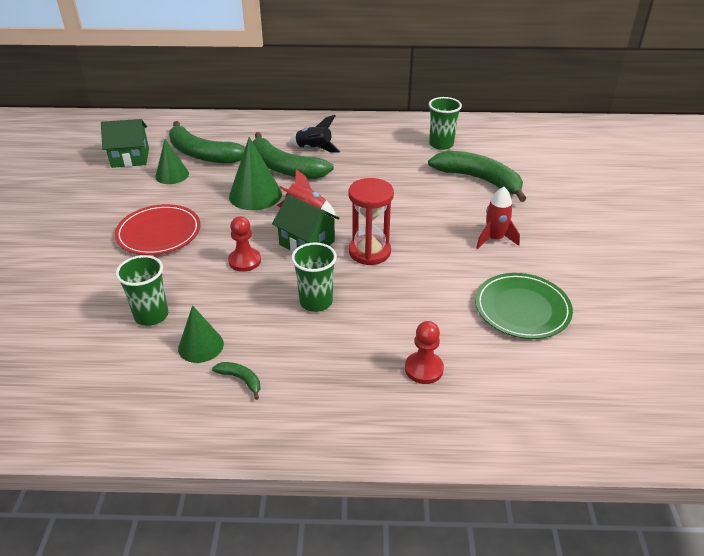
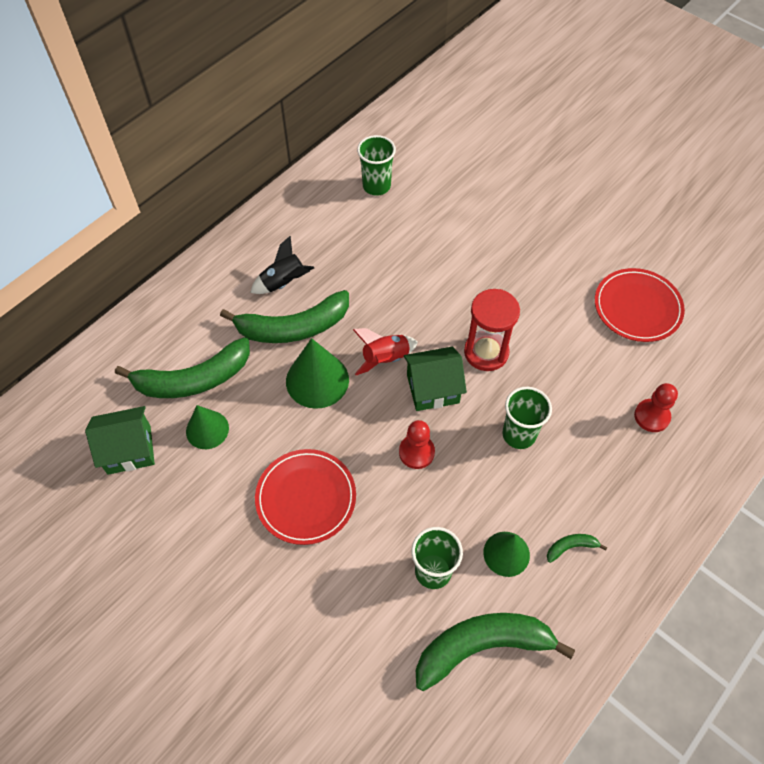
camera: 50 degrees left, 20 degrees up
green house [101,119,149,168] -> green house turned 45 degrees clockwise [85,406,155,475]
green banana [428,151,527,202] -> green banana moved to [416,613,575,691]
green plate [475,273,573,339] -> red plate [595,268,685,342]
red rocket [476,187,520,249] -> none

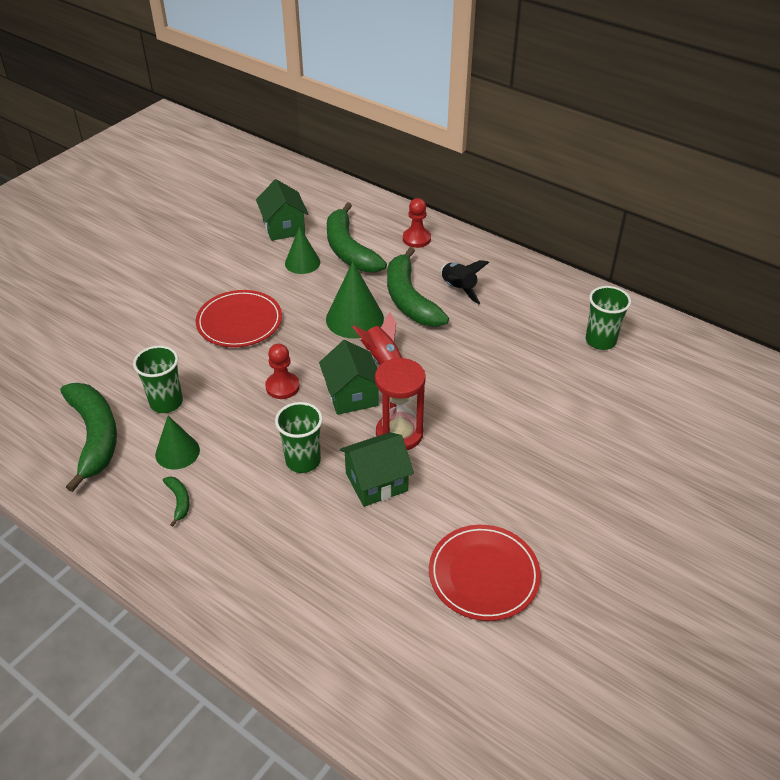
camera: 85 degrees right, 15 degrees down
red pawn [634,383,678,432] -> red pawn moved to [403,198,431,248]
none -> green house [340,432,414,507]

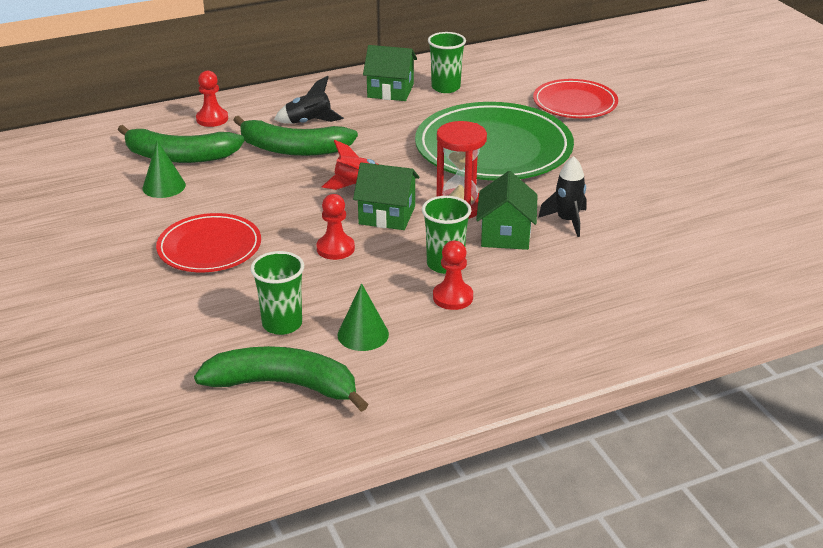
camera: 60 degrees left, 10 degrees down
green banana [163,477,189,526] -> none
green house [256,179,308,241] -> green house moved to [363,45,417,101]
green cone [326,261,384,339] -> none
red plate [429,525,541,621] -> red plate moved to [533,79,618,118]
none -> green plate [415,102,574,180]
none -> red pawn [433,241,473,310]
none -> black rocket [538,156,586,237]

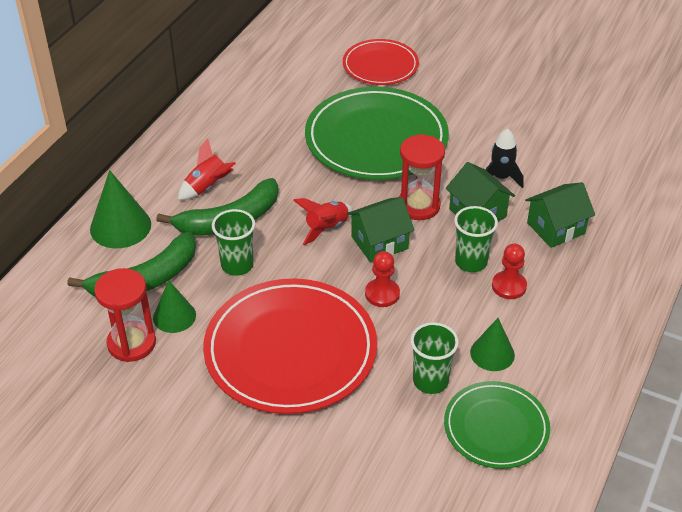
camera: 40 degrees left, 10 degrees up
red plate [156,213,261,272] -> red plate [203,278,377,414], size x1.74
green banana [194,346,369,412] -> green plate [444,381,550,469]
red pawn [196,71,228,127] -> green cone [90,170,151,248]
black rocket [274,76,344,124] -> red rocket [178,138,236,200]
green house [363,45,417,101] -> green house moved to [525,182,595,248]
green cup [428,32,466,93] -> green cup moved to [212,209,255,276]
none -> red hourglass [94,268,156,362]

